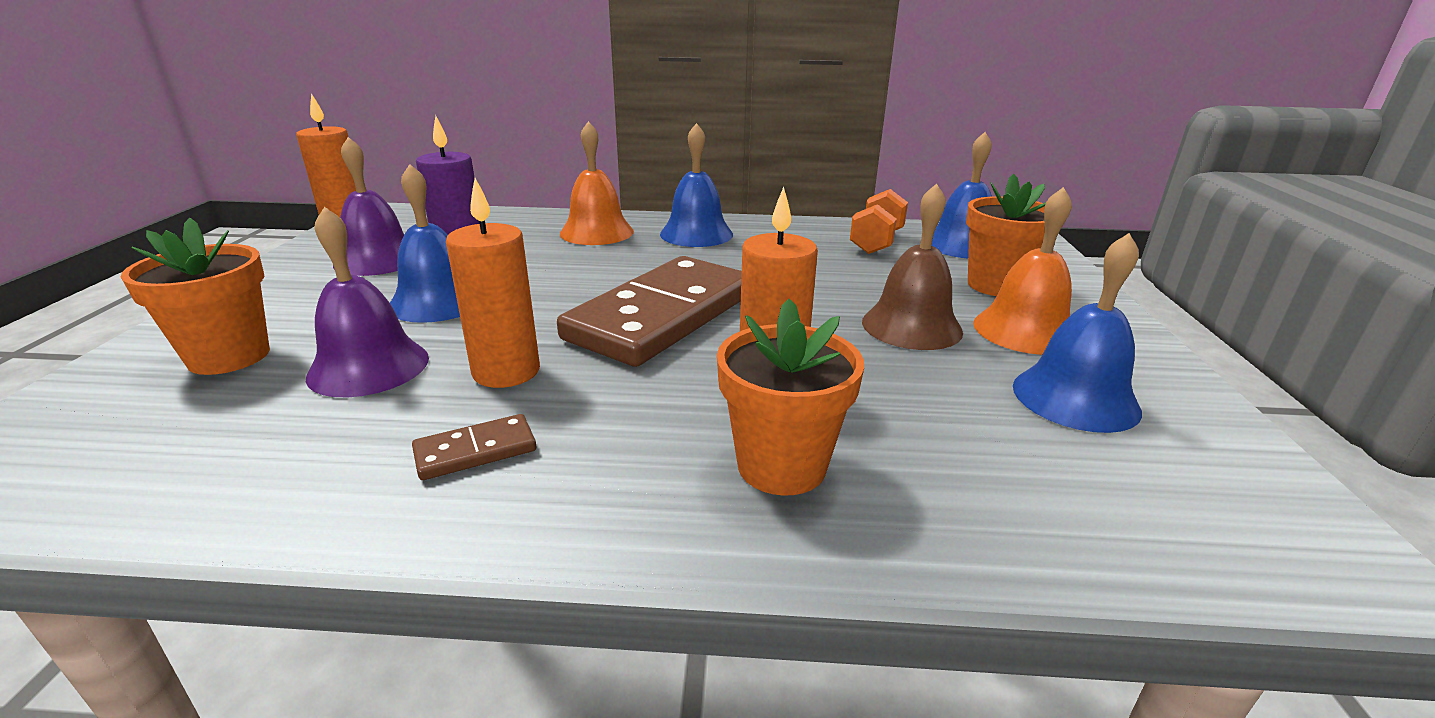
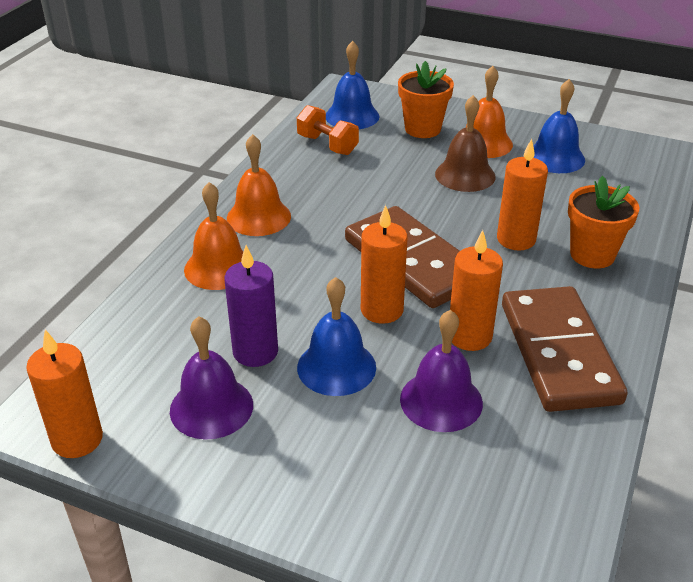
camera: 70 degrees left, 10 degrees up
orange flower pot [121,218,270,375] -> none
brown domino [412,414,536,480] -> brown domino [502,286,628,412], size x2.49
blue bell [660,123,733,247] -> orange bell [227,134,291,236]
none -> orange candle [361,205,408,324]

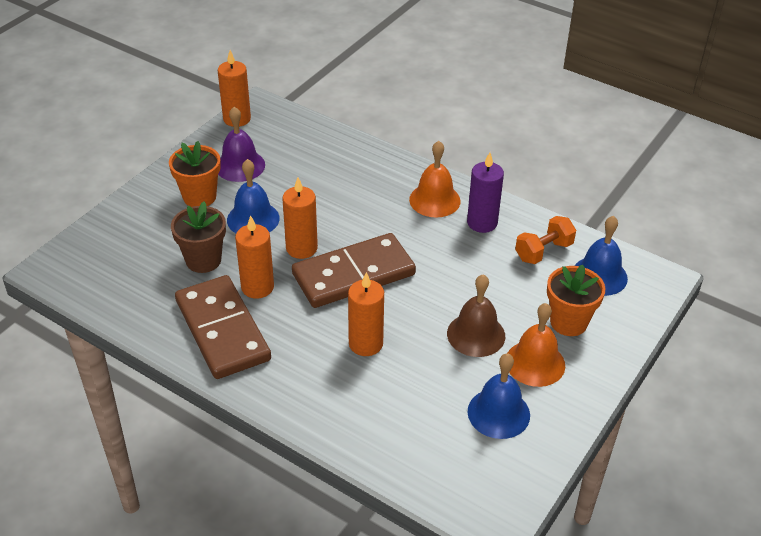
camera: 100 degrees right, 5 degrees up
orange bell [184,182,244,290] -> none
purple candle [224,245,278,367] -> purple candle moved to [467,152,504,233]
purple bell [400,310,483,432] -> brown flower pot [171,202,226,273]
brown domino [502,286,628,412] -> brown domino turned 60 degrees clockwise [175,275,271,379]
orange flower pot [568,176,639,269] -> orange flower pot moved to [169,141,221,207]

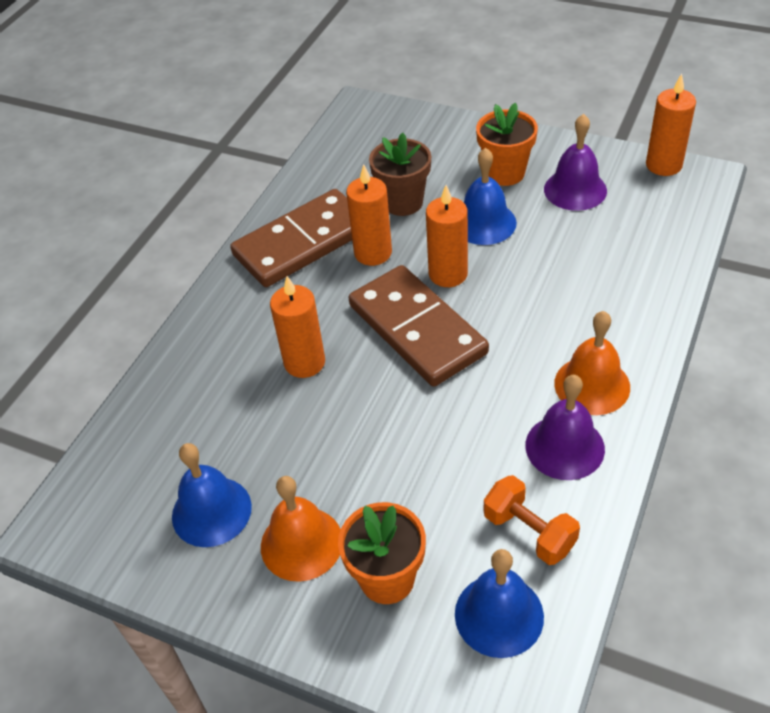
camera: 85 degrees right, 5 degrees up
brown bell [447,275,505,357] -> none
purple candle [467,152,504,233] -> purple bell [526,375,605,480]

